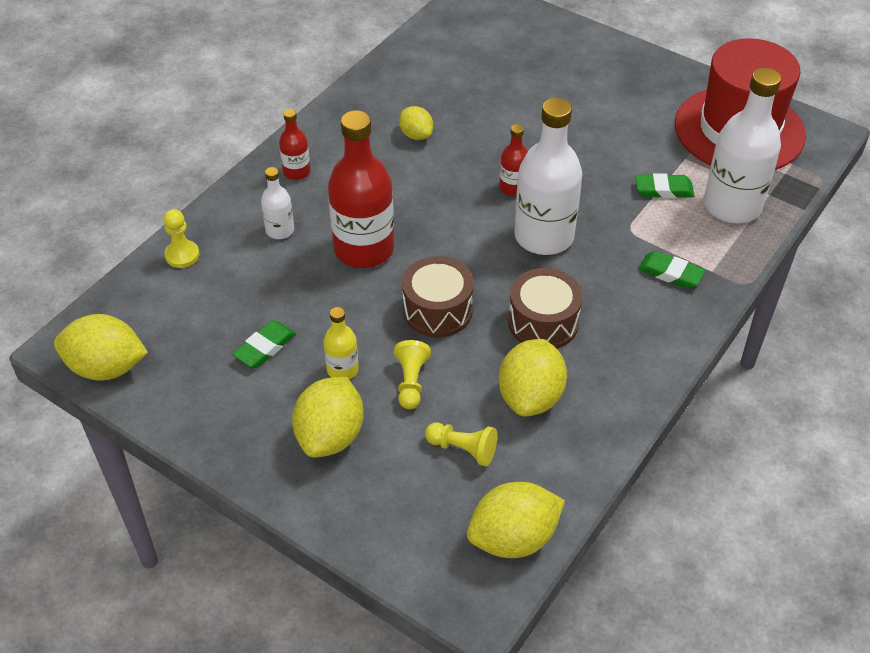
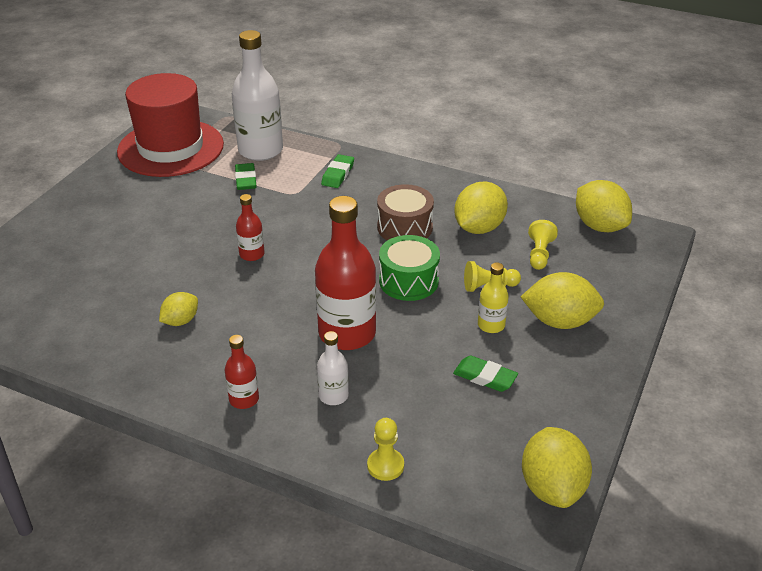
camera: 100 degrees left, 10 degrees down
brown drum [402,256,474,337] -> green drum [379,235,440,301]
yellow lemon [499,339,567,417] -> yellow lemon turned 60 degrees counterclockwise [454,182,508,234]
white bottle [514,98,582,255] -> none

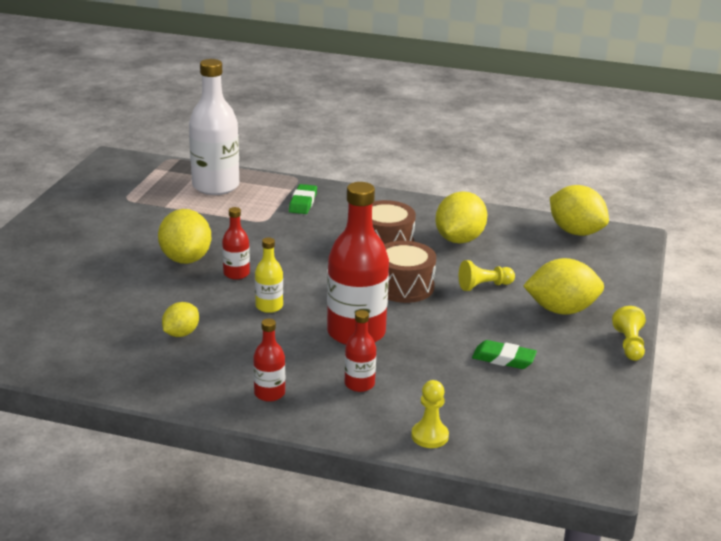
camera: 10 degrees left, 10 degrees down
red hat [117,73,224,177] -> none
green eraser [235,163,257,190] -> none
white bottle [317,331,349,405] -> red bottle [345,310,376,392]
green drum [379,235,440,301] -> brown drum [384,241,436,303]
yellow bottle [478,262,509,333] -> yellow bottle moved to [255,238,283,313]
yellow lemon [522,427,592,508] -> yellow lemon moved to [158,209,211,264]
yellow pawn [528,220,558,270] -> yellow pawn moved to [612,306,646,361]

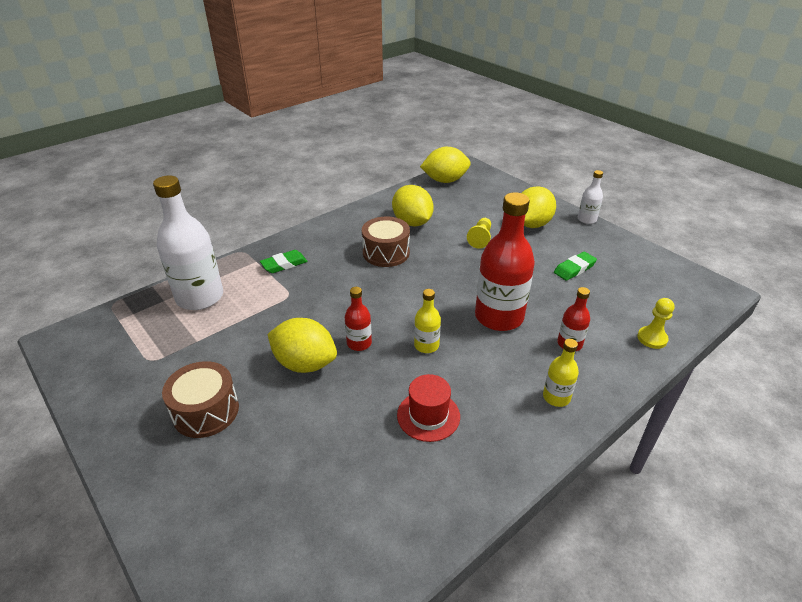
camera: 55 degrees left, 10 degrees up
yellow lemon [162,302,199,337] -> red hat [397,374,460,442]
red bottle [253,319,285,402] -> yellow bottle [543,339,579,407]
green eraser [289,184,317,214] -> green eraser turned 75 degrees counterclockwise [260,250,308,273]
brown drum [384,241,436,303] -> brown drum moved to [162,361,239,438]
yellow pawn [612,306,646,361] -> white bottle [578,170,603,224]

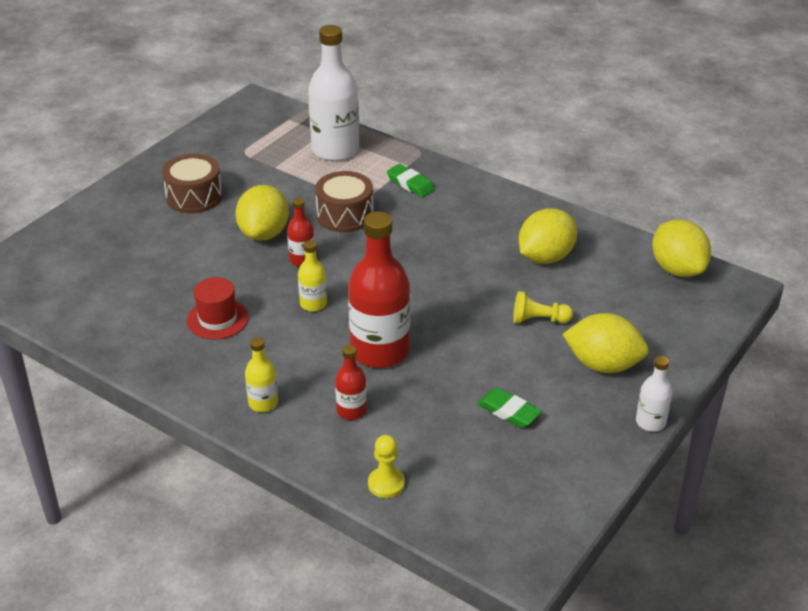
camera: 75 degrees right, 0 degrees up
brown drum [362,217,410,267] -> brown drum moved to [315,171,374,232]

